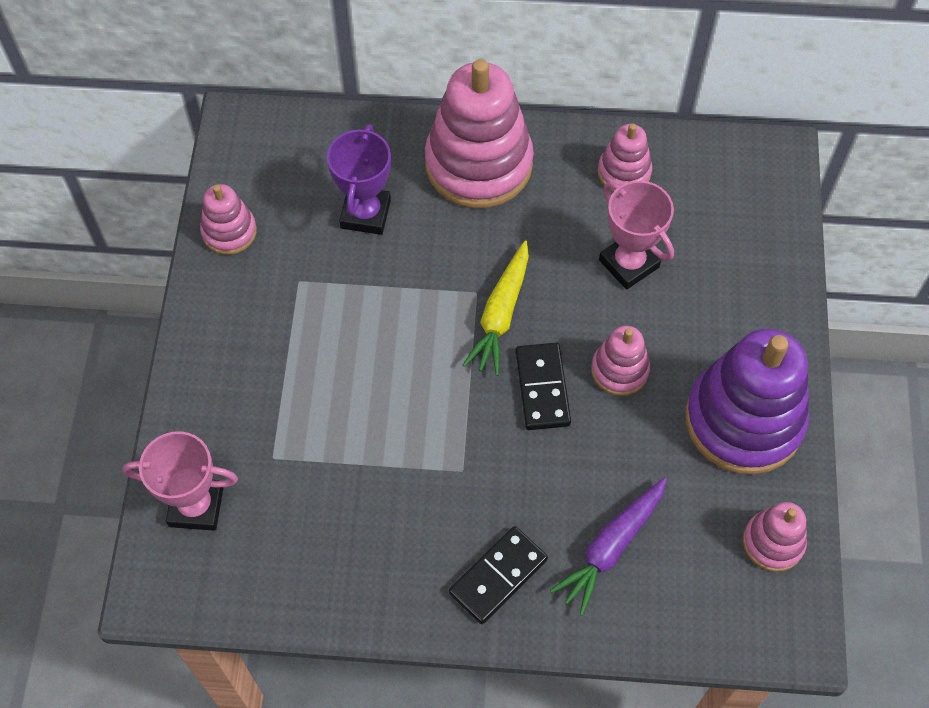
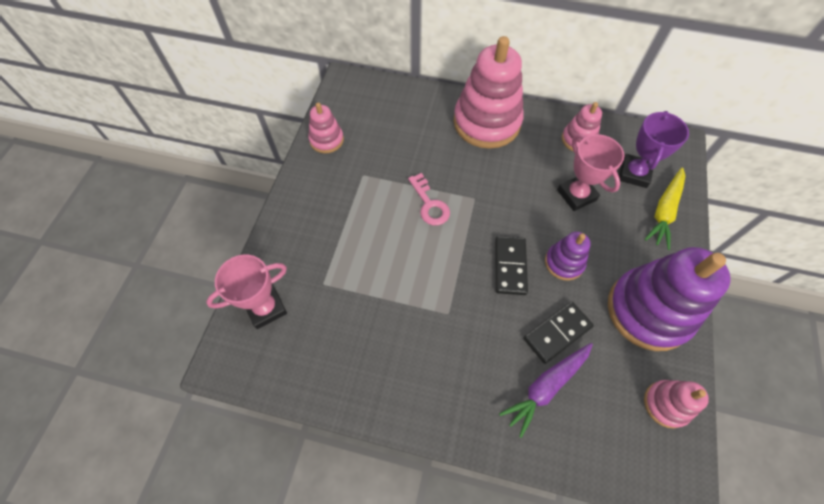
camera: 10 degrees right, 0 degrees up
pink trophy [122,431,238,531] -> pink trophy turned 45 degrees counterclockwise [206,254,287,329]
purple trophy [327,124,391,235] -> purple trophy moved to [619,111,689,188]
black domino [449,526,548,624] -> black domino moved to [523,302,594,364]
yellow carrot [463,240,529,376] -> yellow carrot moved to [644,167,685,250]
pink stacking toy [591,325,650,396] -> purple stacking toy [545,232,591,280]
none -> pink key [408,173,450,225]

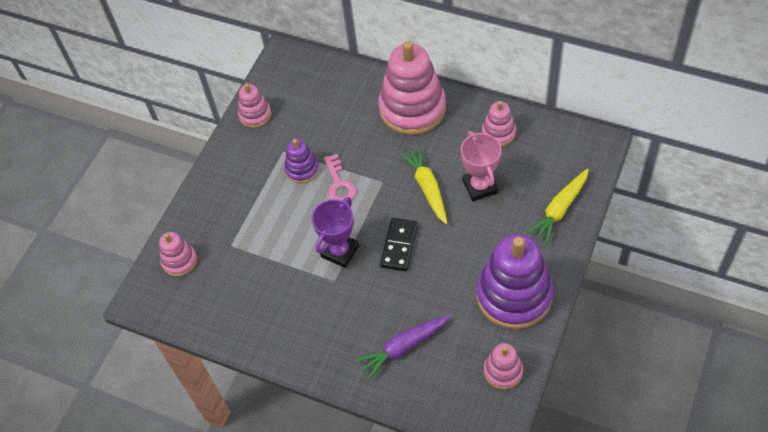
camera: 15 degrees right, 5 degrees down
pink trophy [206,254,287,329] -> pink stacking toy [159,232,197,277]
black domino [523,302,594,364] -> none
purple stacking toy [545,232,591,280] -> purple stacking toy moved to [284,139,319,184]
purple trophy [619,111,689,188] -> purple trophy moved to [312,197,359,268]
none -> yellow carrot [400,146,447,224]

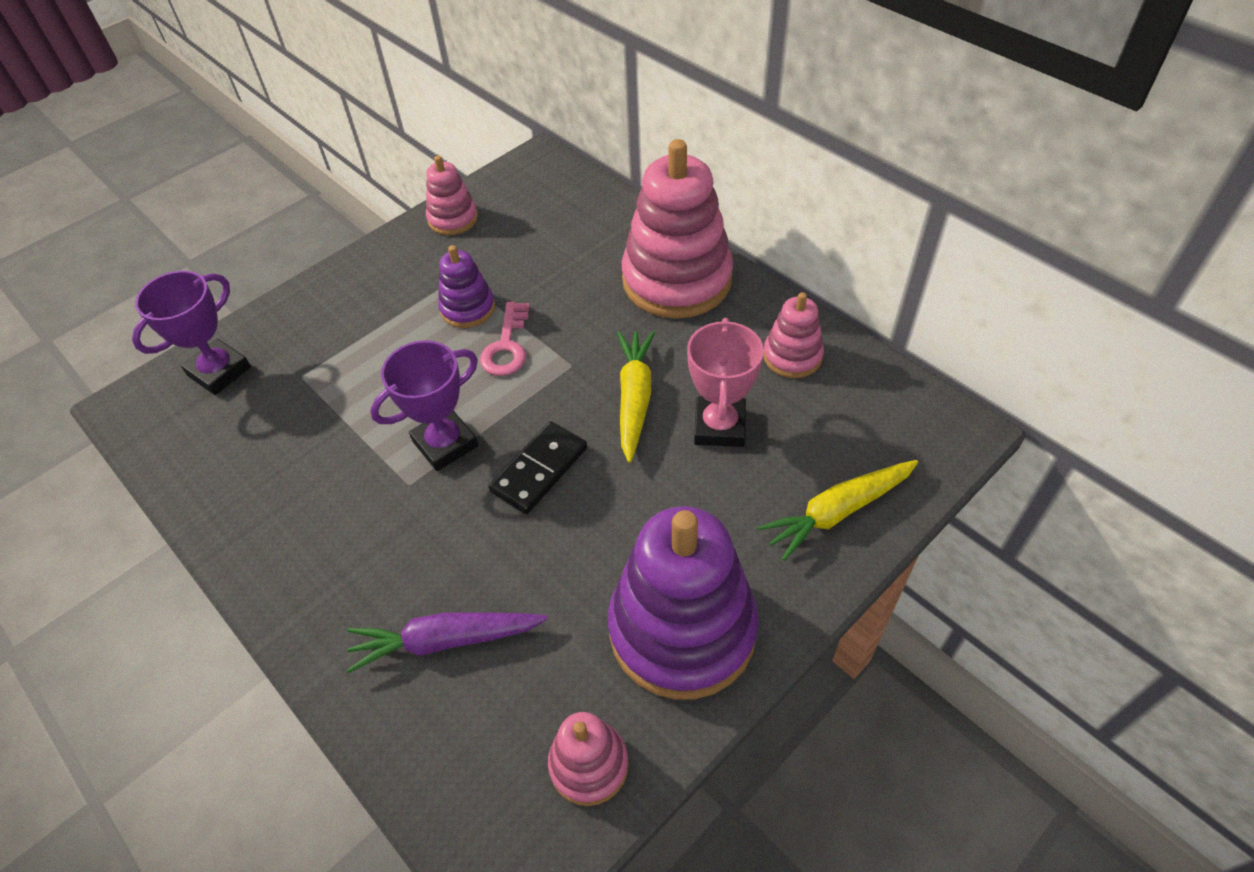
camera: 20 degrees right, 5 degrees down
pink stacking toy [159,232,197,277] -> purple trophy [132,271,251,395]

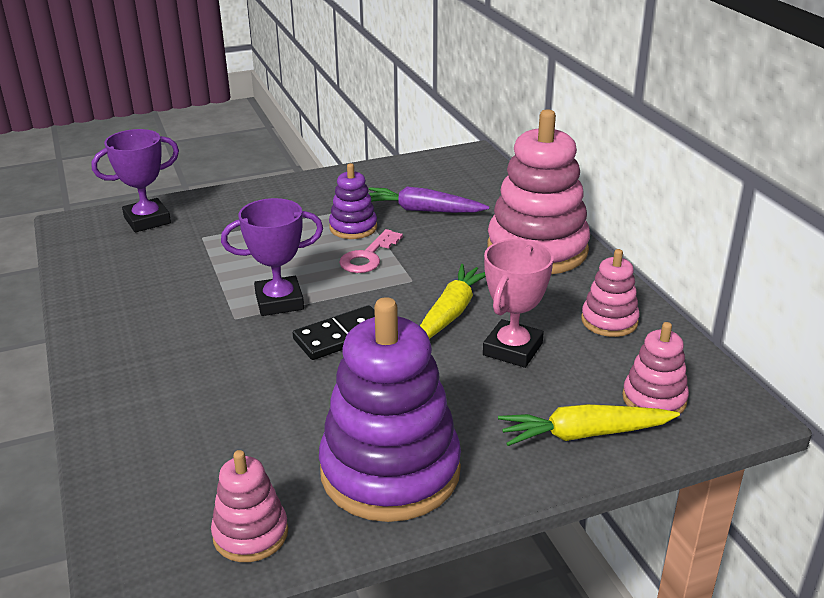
camera: 20 degrees right, 20 degrees down
purple carrot [347,613,548,673] -> purple carrot moved to [369,187,489,213]
pink stacking toy [426,155,478,235] -> pink stacking toy moved to [622,322,689,414]

